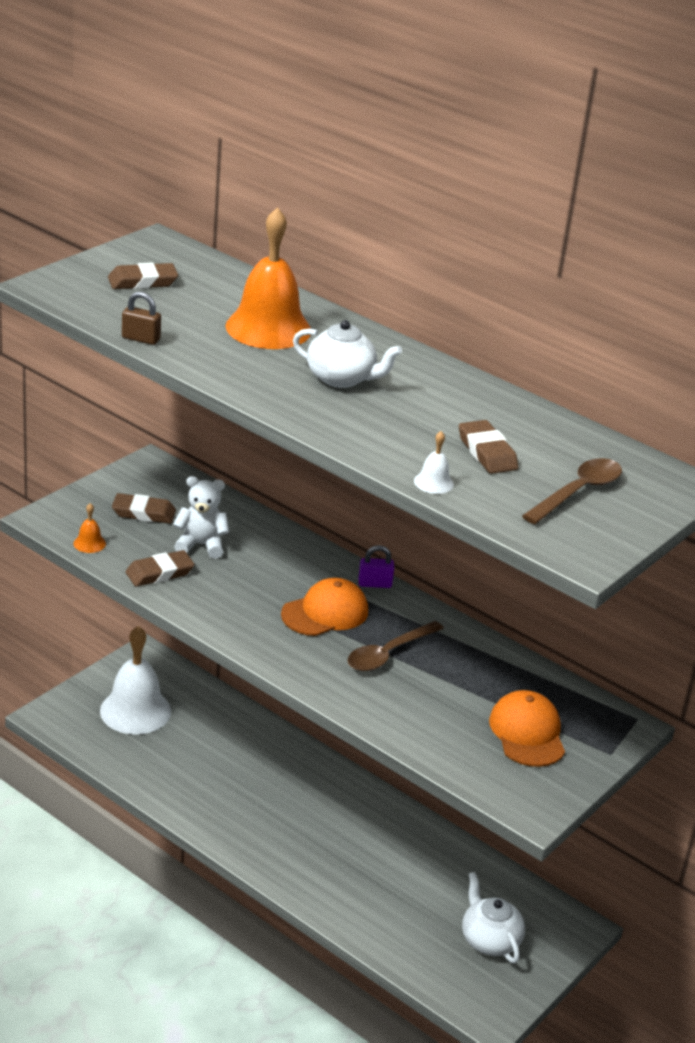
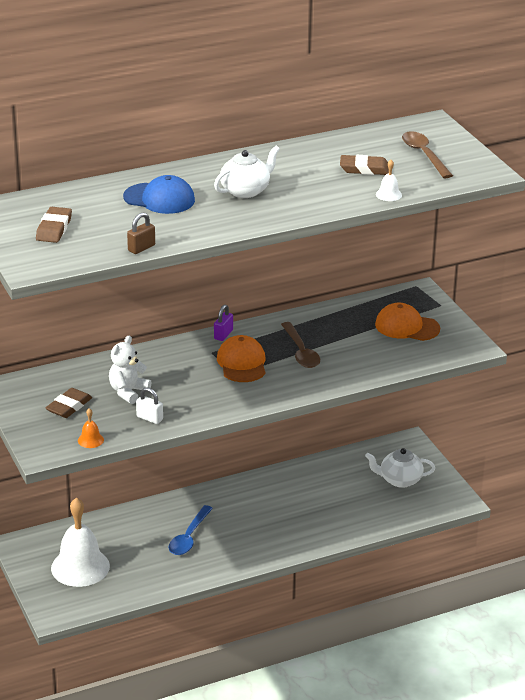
camera: 60 degrees left, 0 degrees up
brown eraser [125,550,195,587] -> white padlock [136,387,163,424]
orange bell [226,207,311,349] -> blue cap [123,175,195,214]
none -> blue spoon [169,505,213,555]

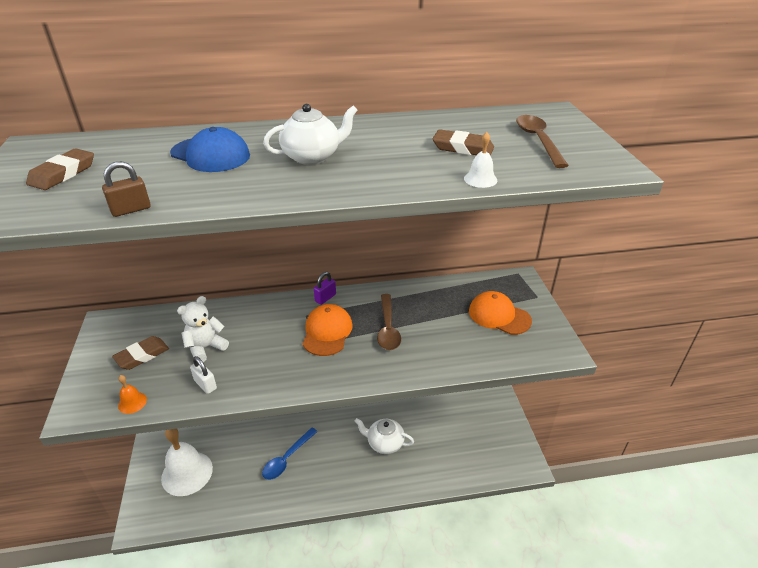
camera: 15 degrees right, 5 degrees up
white teapot [365,448,435,488] -> white teapot moved to [355,418,414,454]

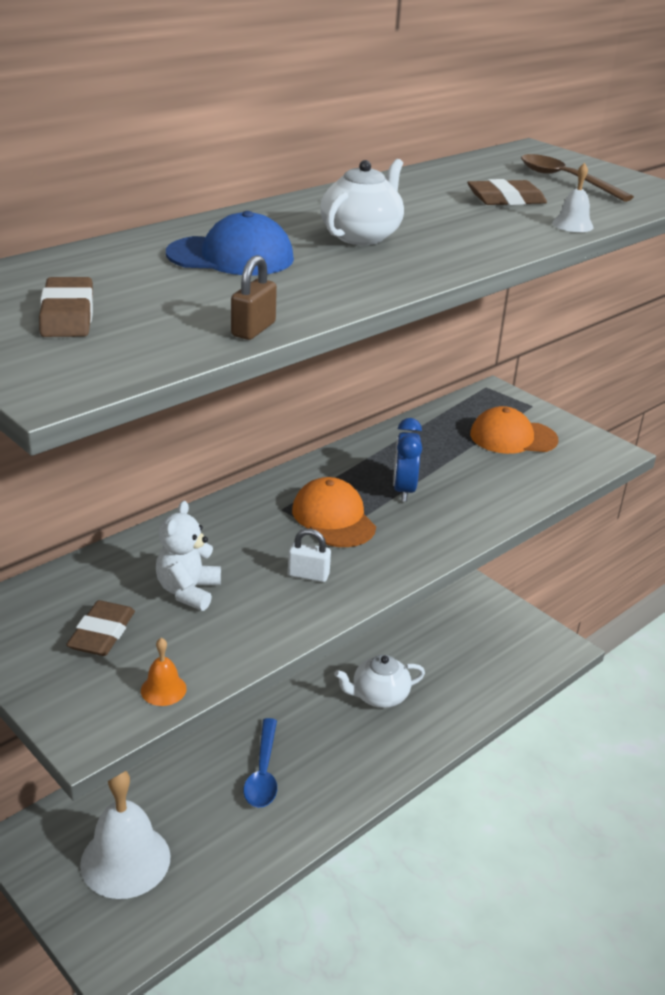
camera: 35 degrees left, 5 degrees down
white padlock [190,356,217,394] -> white padlock moved to [288,529,331,582]
purple padlock [314,272,336,305] -> none
brown spoon [377,294,401,350] -> blue clock [393,418,422,502]

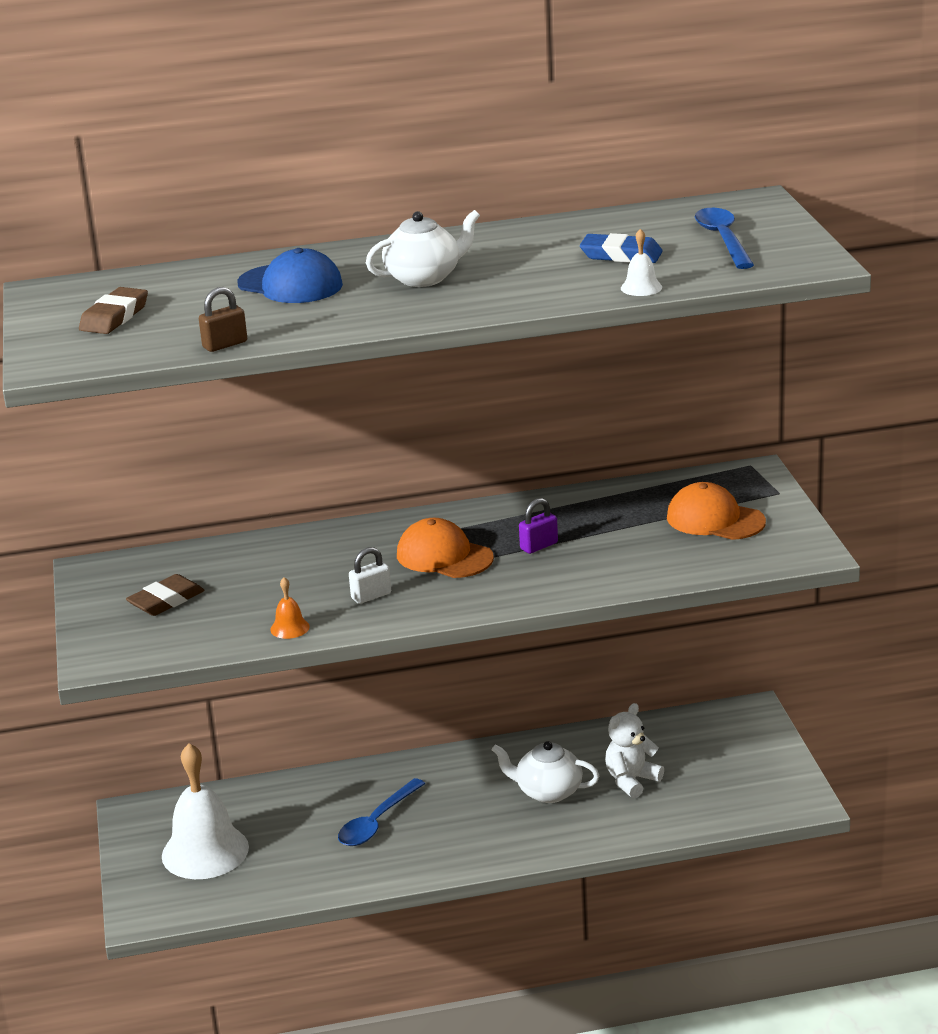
camera: 35 degrees right, 5 degrees down
orange bell [141,638,187,706] -> orange bell moved to [270,577,310,639]
white teddy bear [156,501,221,611] -> white teddy bear moved to [605,703,664,798]
white padlock [288,529,331,582] -> white padlock turned 75 degrees counterclockwise [349,547,391,604]
orange cap [292,477,376,547] -> orange cap turned 60 degrees counterclockwise [397,518,494,578]
blue clock [393,418,422,502] -> purple padlock [519,498,558,554]
brown eraser [467,179,547,205] -> blue eraser [580,233,663,263]
brown spoon [521,154,634,202] -> blue spoon [695,208,754,269]

